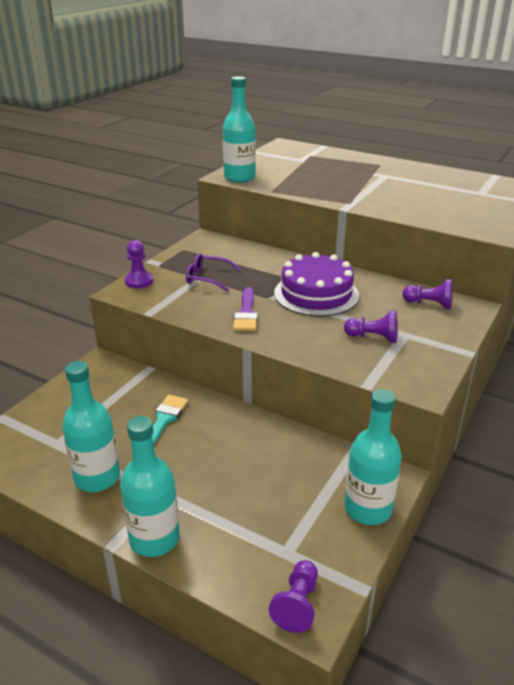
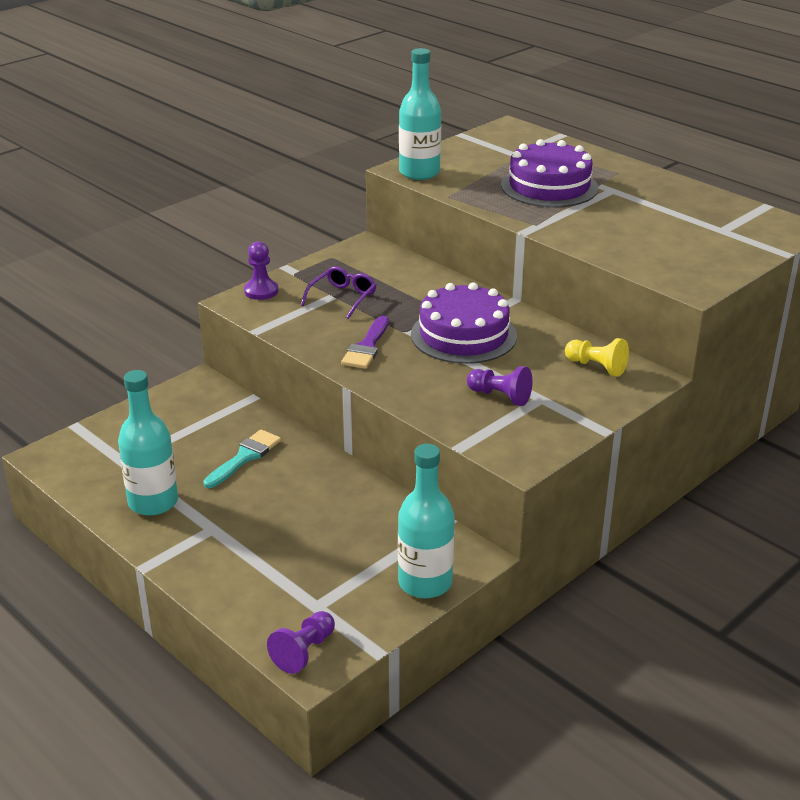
camera: 15 degrees right, 0 degrees up
turquoise bottle [120,416,180,557] -> none
purple glasses [186,253,240,292] -> purple glasses turned 90 degrees clockwise [301,266,376,319]
purple pawn [402,279,453,309] -> yellow pawn [565,338,629,377]
none -> purple cake [501,139,598,207]

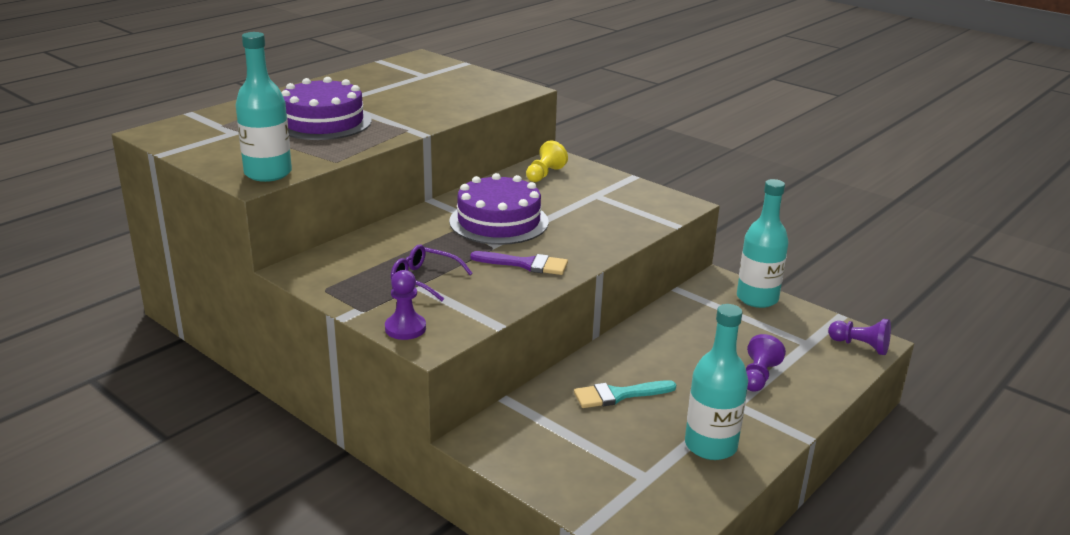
camera: 95 degrees left, 5 degrees down
turquoise brush [204,430,281,488] -> turquoise brush turned 45 degrees counterclockwise [574,380,676,408]
purple pawn [467,366,532,406] -> purple pawn moved to [746,334,786,392]

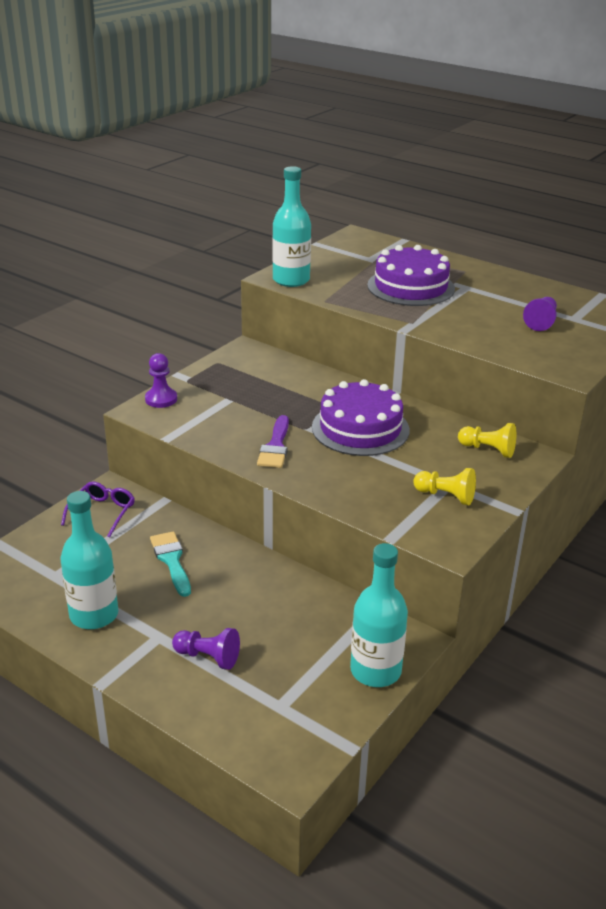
camera: 85 degrees right, 5 degrees up
purple glasses [391,245,473,301] -> purple glasses moved to [61,481,135,538]
purple pawn [828,319,891,355] -> purple pawn moved to [523,297,557,331]
none -> yellow pawn [413,468,476,505]

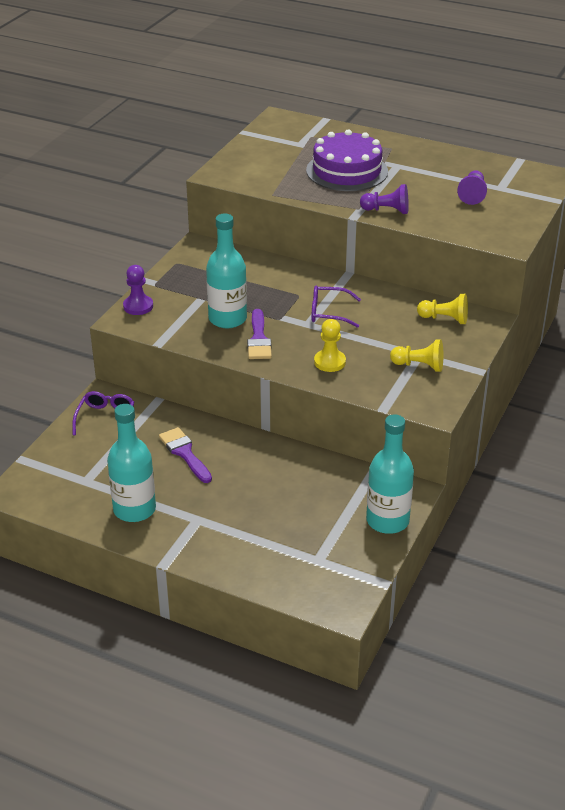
camera: 10 degrees left, 5 degrees up
turquoise brush [150,531,191,597] -> purple brush [159,427,212,483]
purple pawn [172,628,240,670] -> purple pawn moved to [360,184,409,214]
turquoise bottle [272,166,311,287] -> turquoise bottle moved to [206,214,247,328]
purple cake [312,379,410,456] -> purple glasses [311,285,361,328]
none -> yellow pawn [314,319,346,372]

